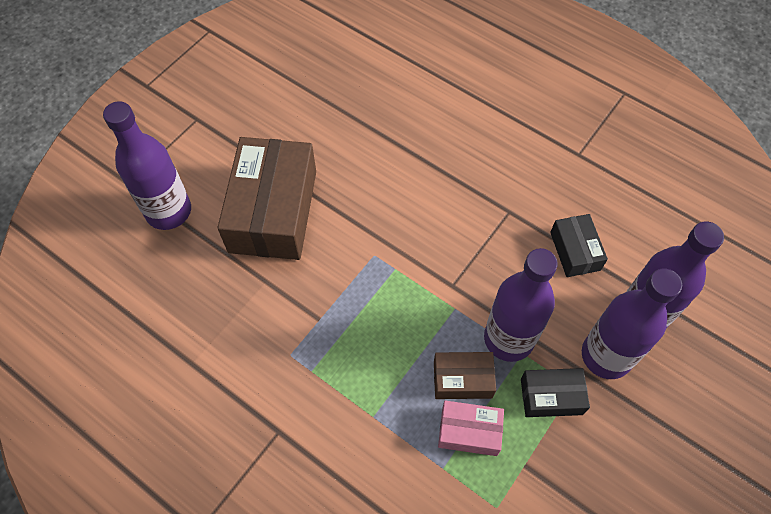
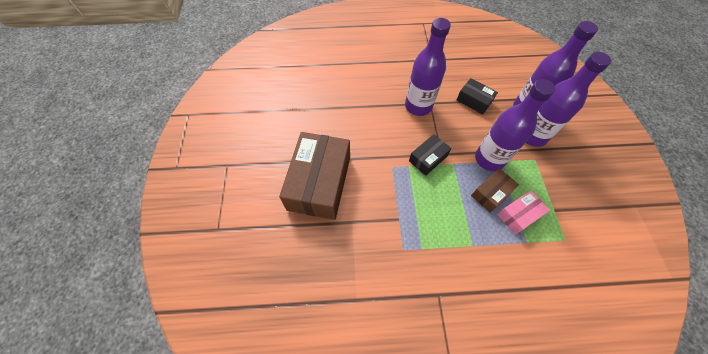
camera: 40 degrees left, 0 degrees up
purple bottle [103,101,191,230] -> purple bottle moved to [405,18,451,116]
brown box [217,137,316,260] -> brown box turned 45 degrees clockwise [279,132,350,220]
black box [521,368,590,417] -> black box moved to [409,134,452,176]

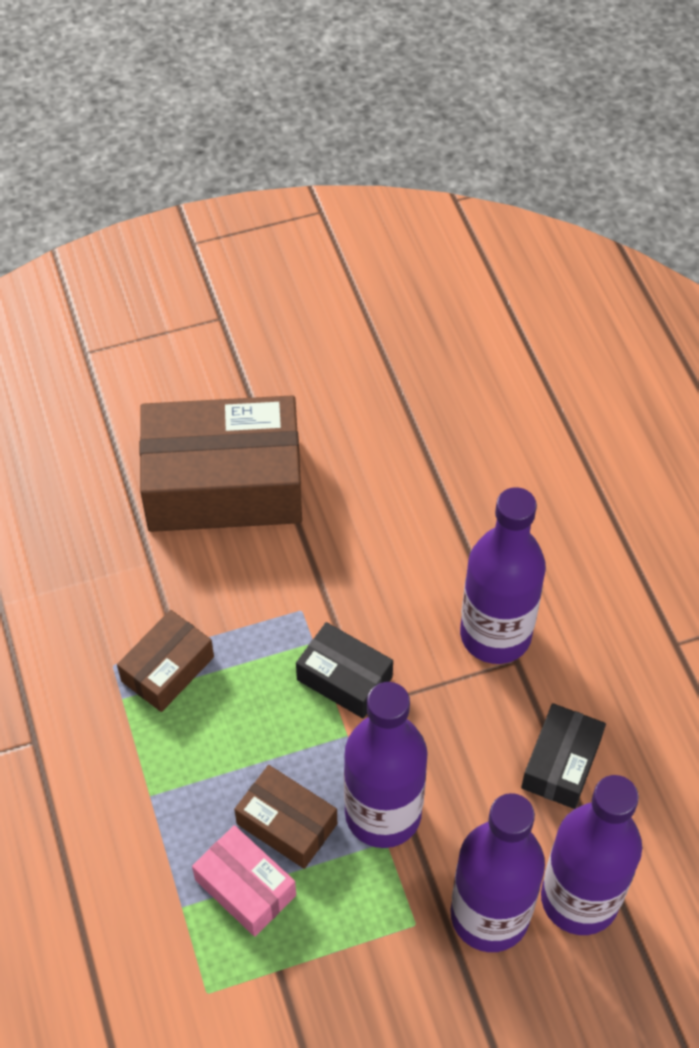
camera: 75 degrees right, 5 degrees down
none -> brown box [117,610,214,712]

